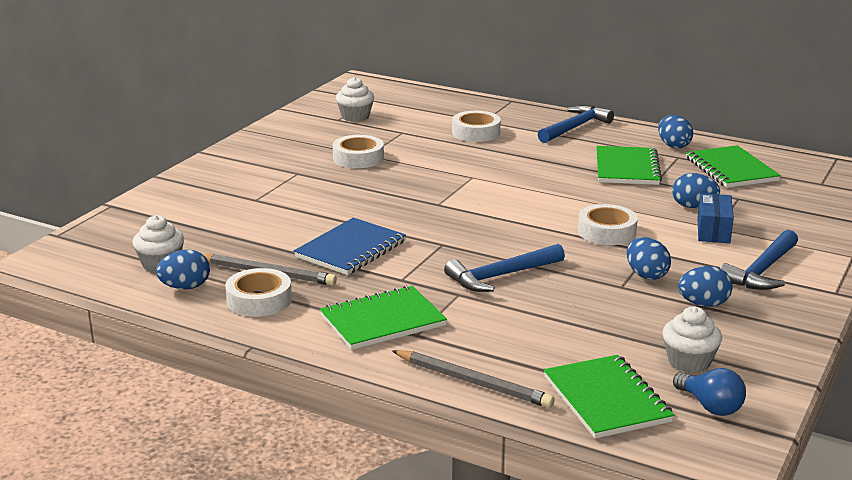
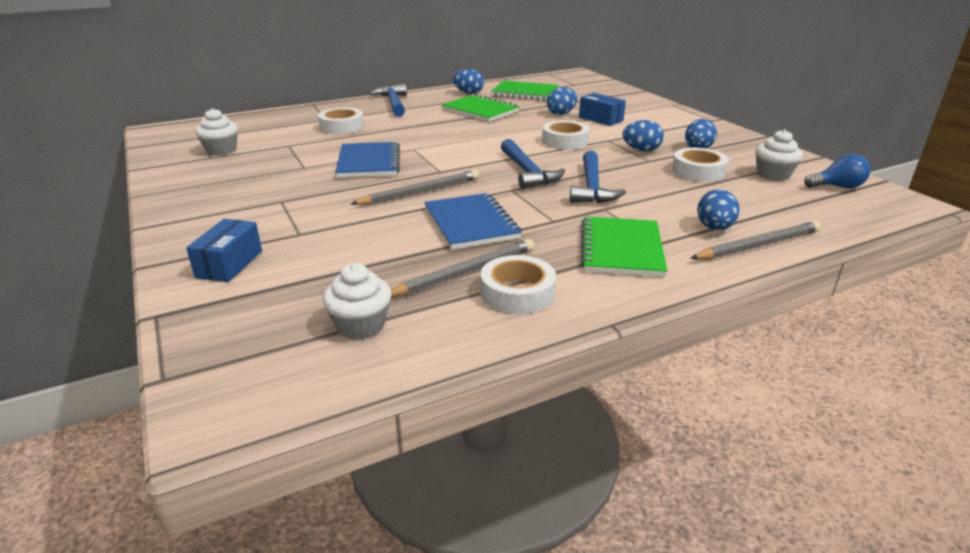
camera: 55 degrees left, 5 degrees up
blue egg [156,250,210,289] -> blue egg moved to [697,189,740,230]
white tape [333,135,384,168] -> white tape moved to [672,148,729,182]
green notebook [544,355,674,439] -> none
blue hammer [720,230,798,290] -> blue hammer moved to [501,139,565,189]
none -> blue box [186,219,262,282]
none -> blue notebook [335,142,400,178]
none -> grey pencil [351,170,479,205]

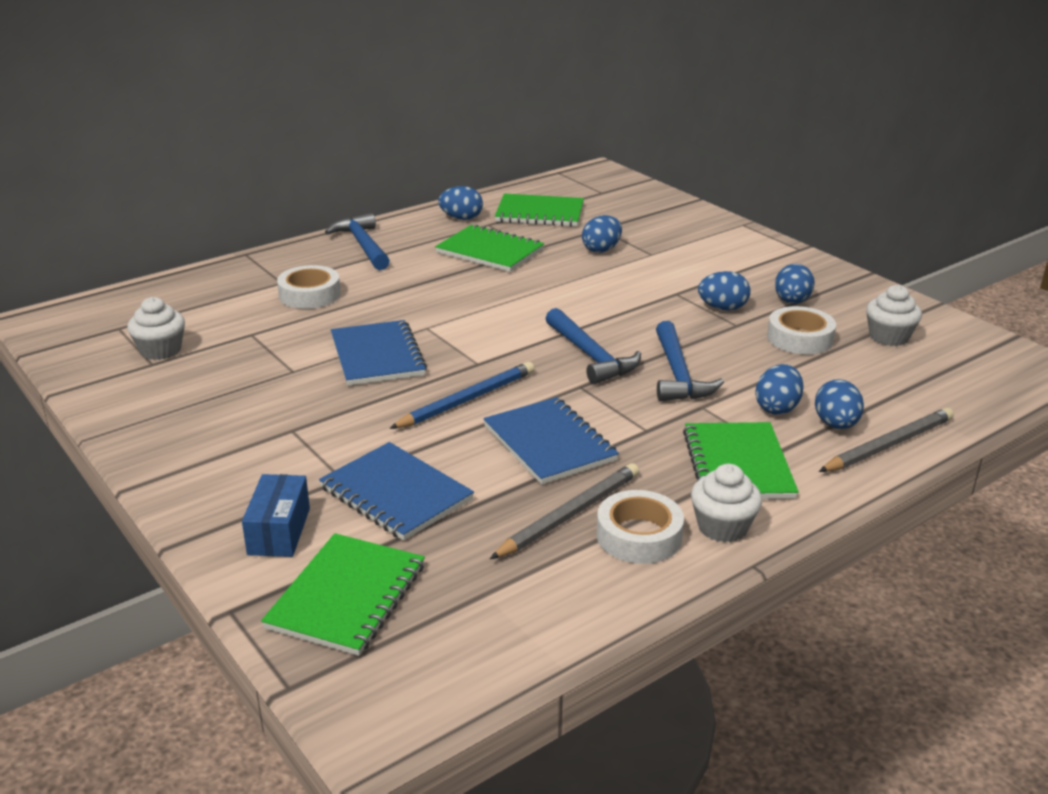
camera: 10 degrees left, 0 degrees up
white cupcake [323,263,391,340] -> white cupcake moved to [691,464,762,542]
grey pencil [351,170,479,205] -> blue pencil [389,362,534,429]
white tape [542,121,590,149] -> none
blue box [579,93,626,126] -> none
blue light bulb [804,154,871,189] -> none
none -> green notebook [261,533,425,656]
none -> blue notebook [319,442,474,541]
none -> blue egg [755,364,804,415]

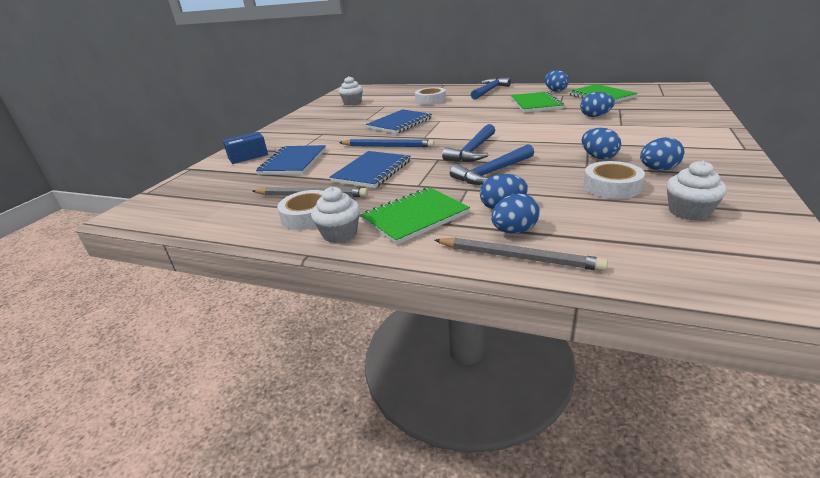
camera: 60 degrees right, 0 degrees up
green notebook [261,533,425,656] -> none

